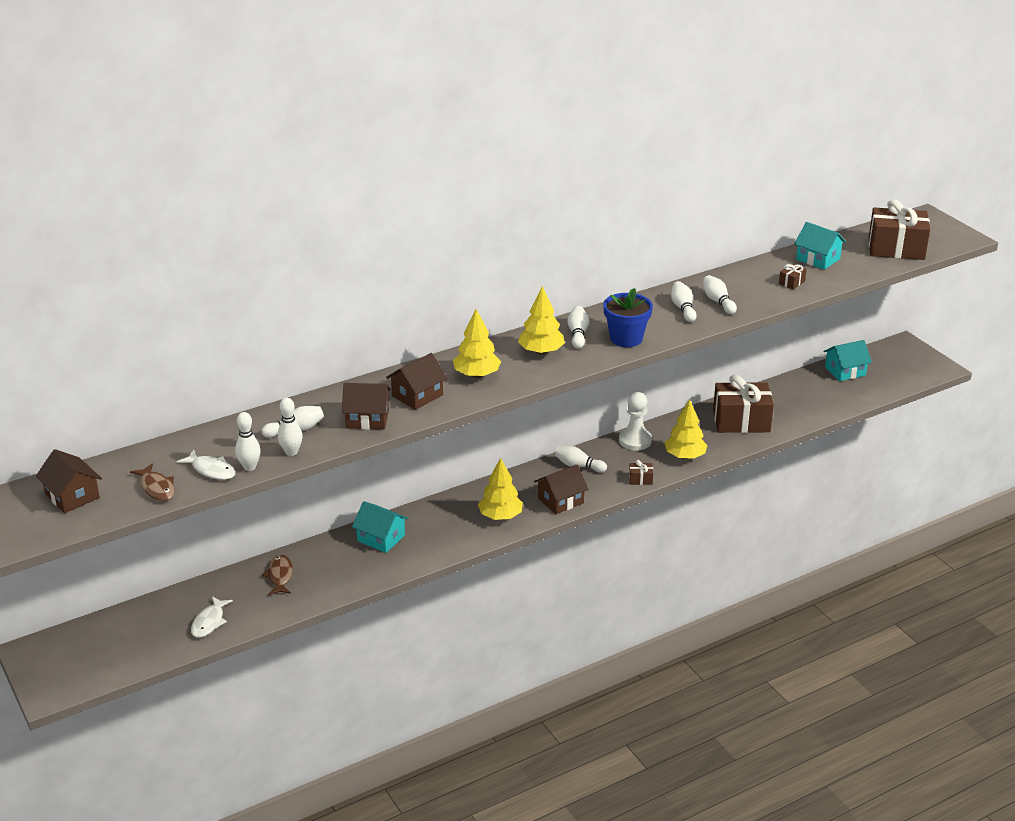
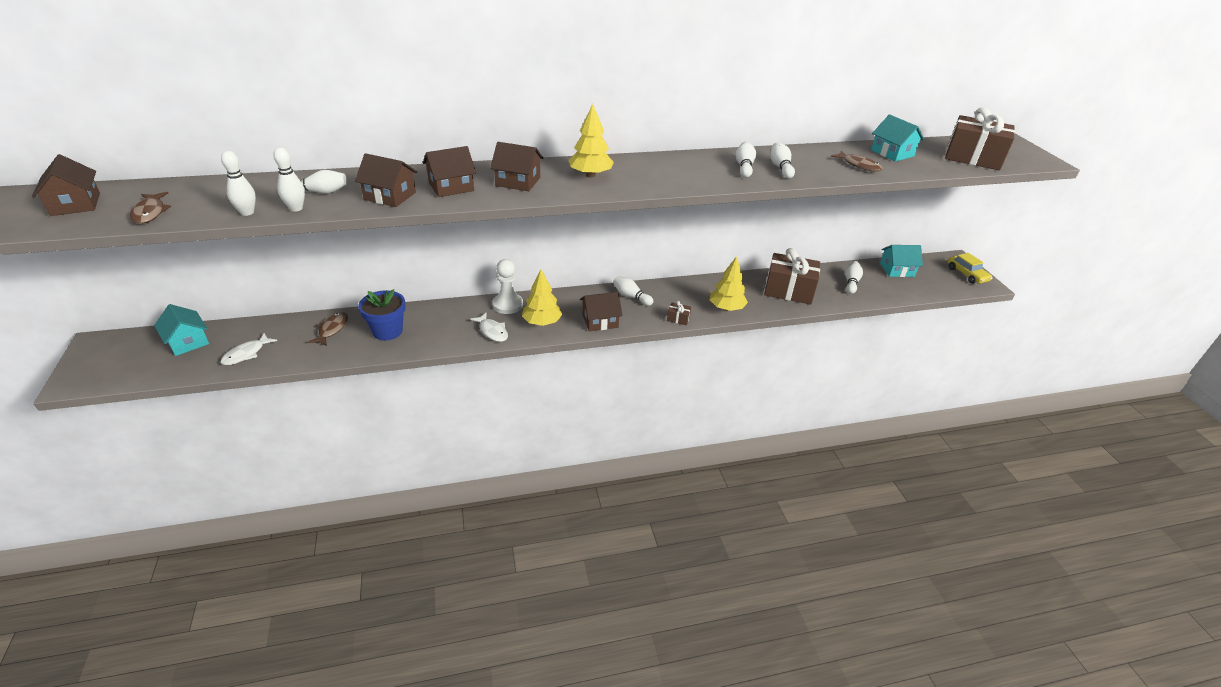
camera: 15 degrees right, 5 degrees up
white fish [177,450,235,480] -> white fish moved to [470,312,508,342]
turquoise house [352,501,409,553] -> turquoise house moved to [154,304,209,356]
yellow tree [453,309,501,378] -> brown house [490,142,543,191]
white bowling pin [567,306,589,349] -> white bowling pin moved to [845,261,863,294]
blue flower pot [603,288,653,347] -> blue flower pot moved to [358,289,406,341]
white pawn [619,392,652,450] -> white pawn moved to [493,259,523,314]
brown gift [779,263,807,289] -> brown fish [831,150,883,172]
none -> yellow car [948,253,992,284]

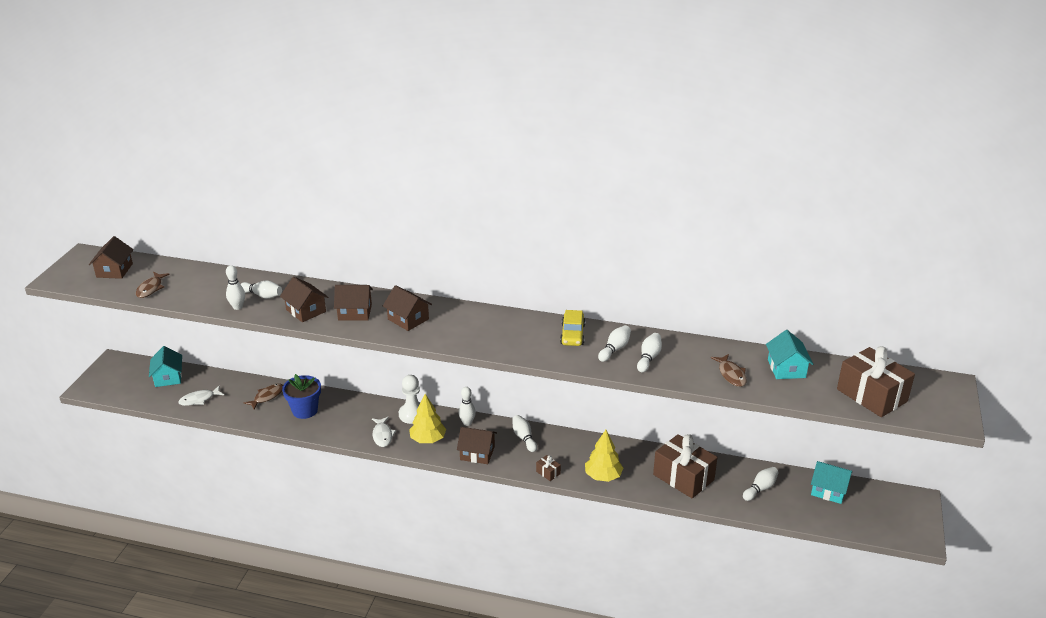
camera: 30 degrees right, 5 degrees down
white bowling pin [221,151,256,216] -> white bowling pin moved to [458,387,476,426]
yellow tree [569,104,614,178] -> none
yellow car [948,253,992,284] -> yellow car moved to [560,310,585,346]

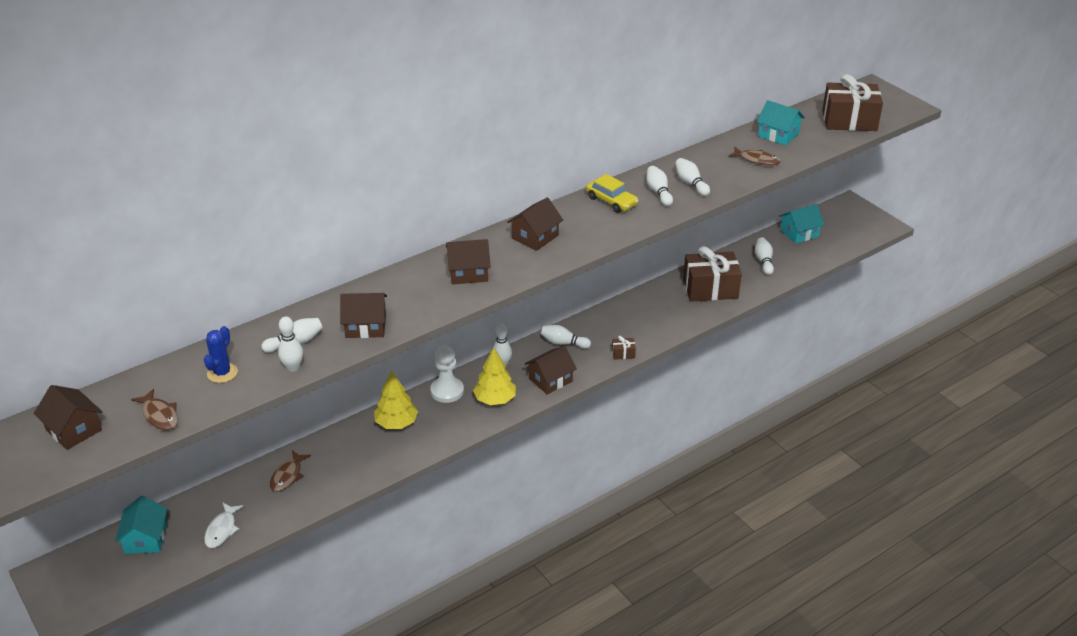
camera: 50 degrees left, 5 degrees up
turquoise house [149,346,182,387] -> turquoise house turned 60 degrees clockwise [115,496,168,554]
brown fish [244,383,283,410] -> brown fish turned 150 degrees counterclockwise [270,450,311,491]
blue flower pot [282,374,321,419] -> none
brown house [334,285,373,321] -> brown house moved to [507,197,563,251]
white fish [372,417,396,447] -> none
yellow tree [585,430,623,482] -> yellow tree moved to [374,371,418,429]
none -> blue cactus [204,326,238,383]

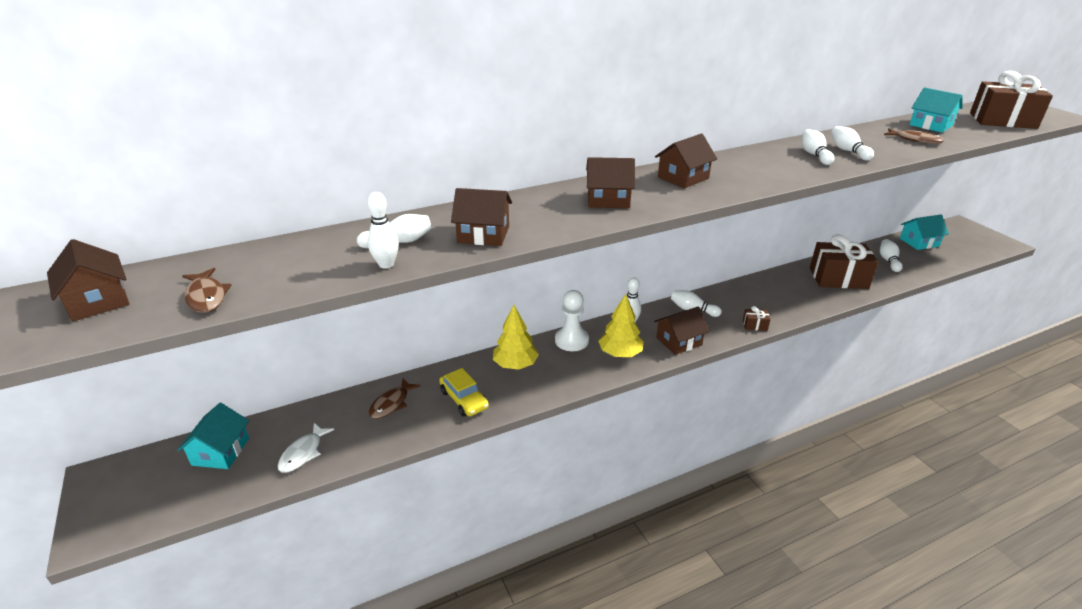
camera: 10 degrees right, 5 degrees down
blue cactus [204,326,238,383] -> none
yellow car [586,174,639,213] -> yellow car moved to [439,368,489,416]

